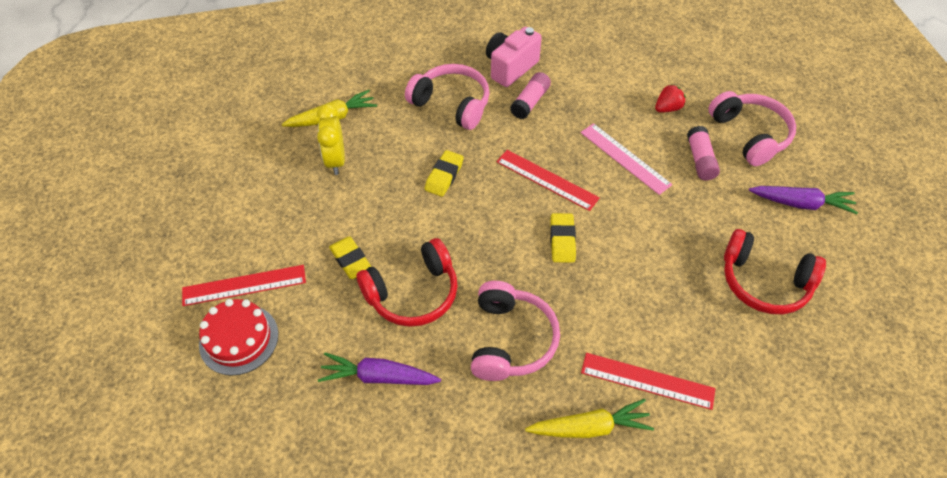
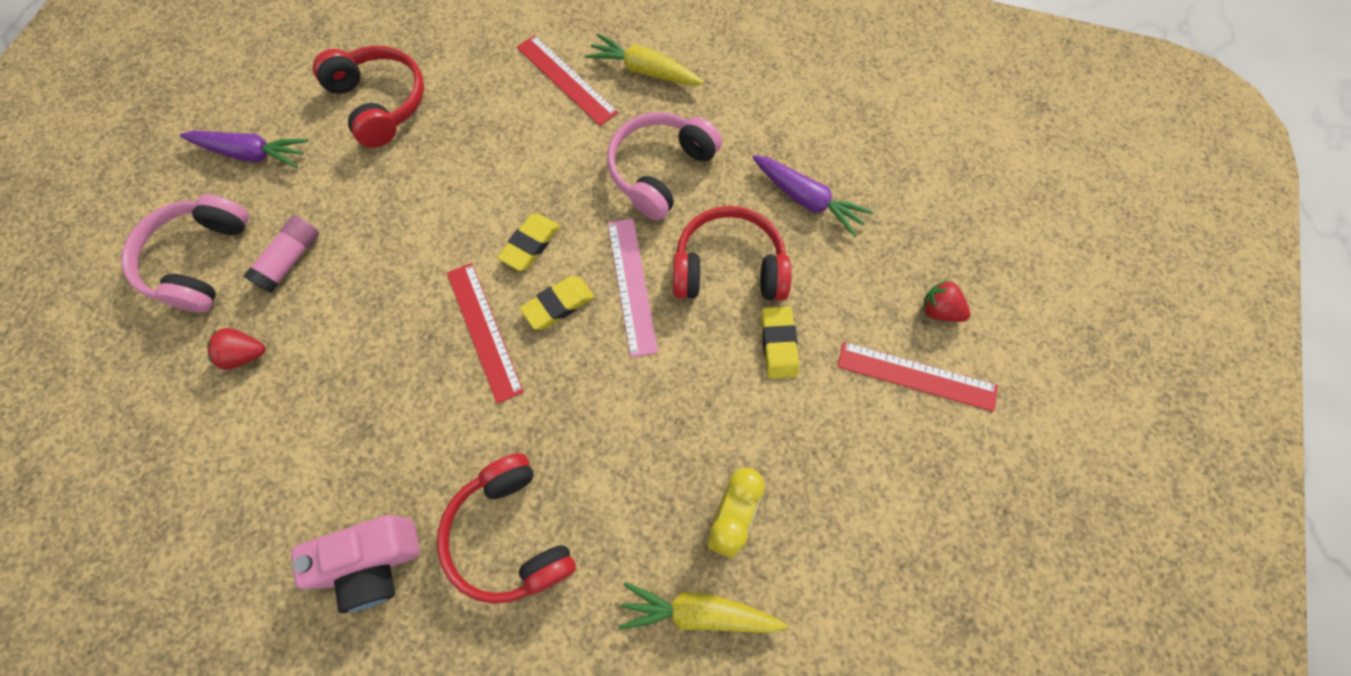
camera: 150 degrees left, 15 degrees up
red cake [199,299,278,376] -> red strawberry [923,280,970,322]
pink headphones [405,64,490,130] -> red headphones [437,453,576,604]
yellow eraser [425,150,464,197] -> yellow eraser moved to [520,276,594,330]
pink glue stick [510,72,551,119] -> none
pink ruler [580,123,672,195] -> pink ruler moved to [608,219,658,357]
purple carrot [749,186,858,214] -> purple carrot turned 150 degrees clockwise [180,131,309,168]

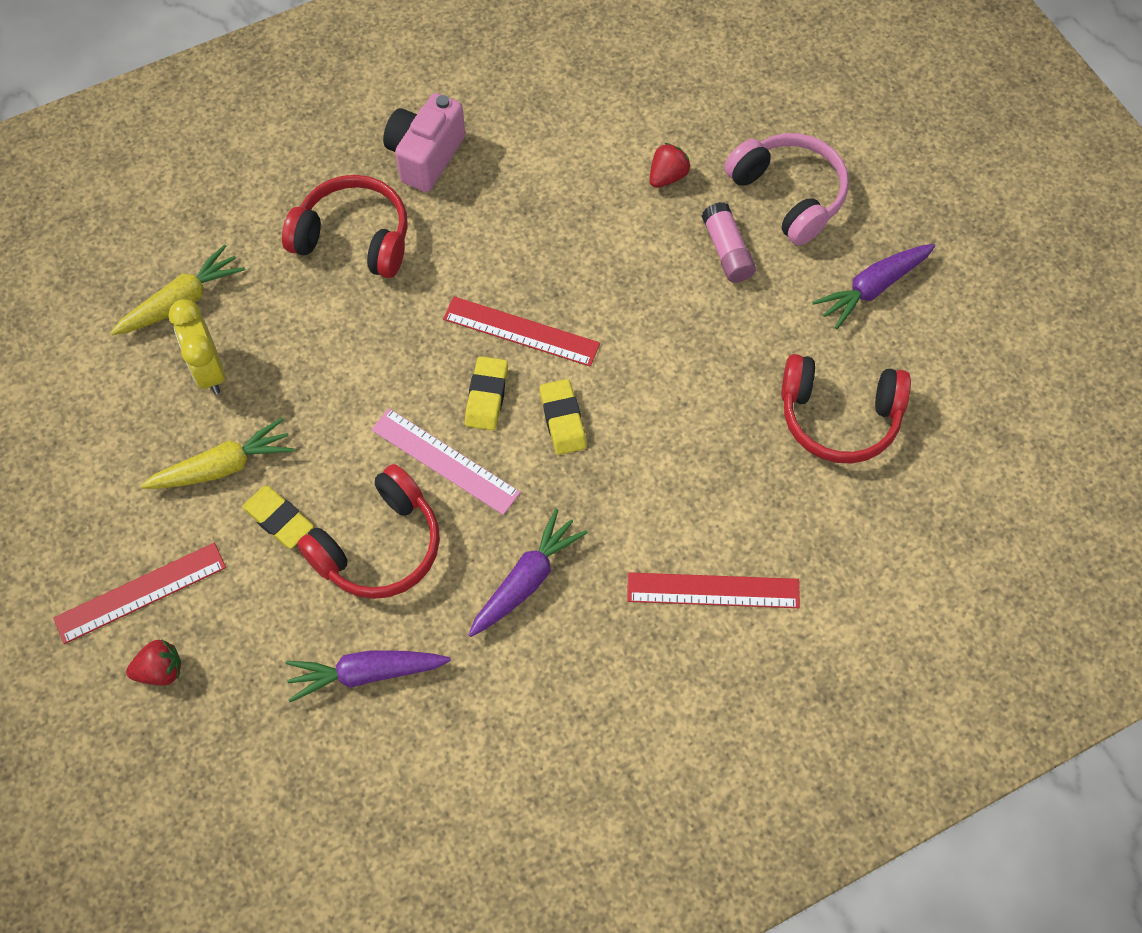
camera: 135 degrees right, 5 degrees down
yellow carrot [585,34,704,85] -> yellow carrot moved to [140,418,294,489]
pink headphones [607,112,722,221] -> purple carrot [469,509,588,637]

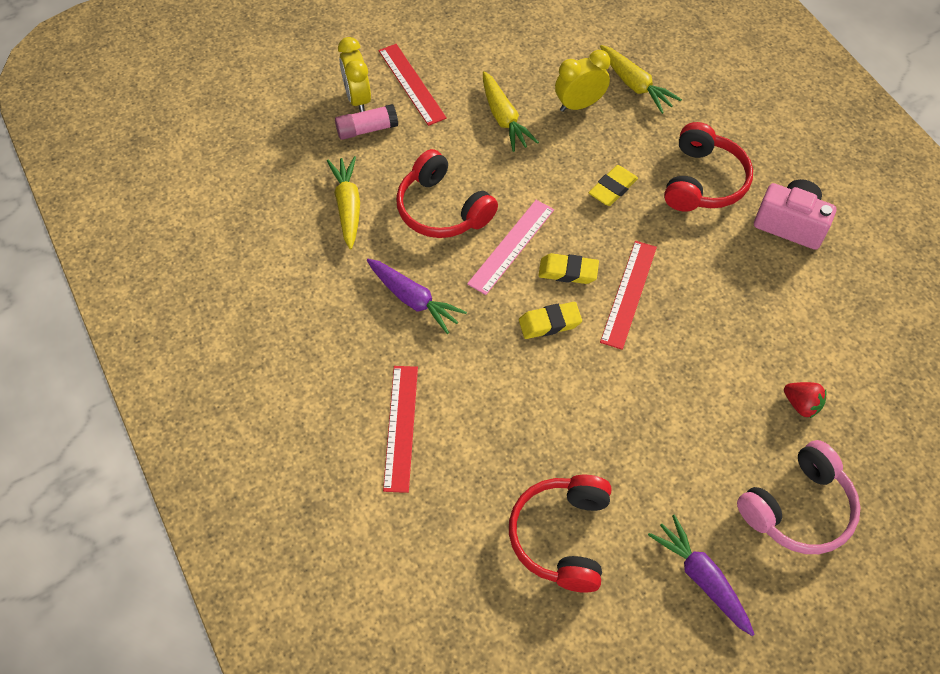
camera: 90 degrees right, 5 degrees down
red strawberry [126,640,181,686] -> yellow clock [338,37,371,112]
yellow eraser [242,486,314,548] -> yellow eraser moved to [589,165,638,206]
purple carrot [286,650,451,702] -> yellow carrot [327,156,360,249]
pink glue stick [702,202,756,283] -> pink glue stick moved to [335,104,398,140]

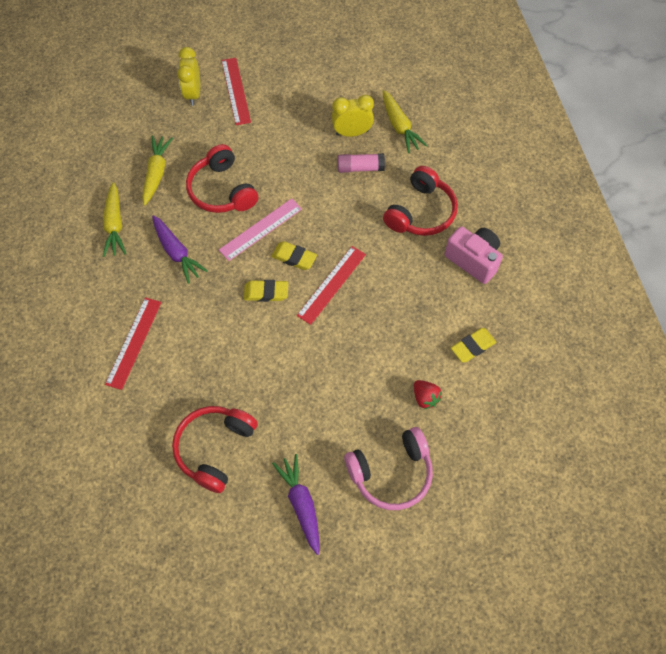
camera: 15 degrees right, 5 degrees up
pink glue stick [335,104,398,140] -> pink glue stick moved to [338,153,385,173]
yellow carrot [483,71,539,152] -> yellow carrot moved to [103,182,126,257]
yellow eraser [589,165,638,206] -> yellow eraser moved to [451,328,496,362]

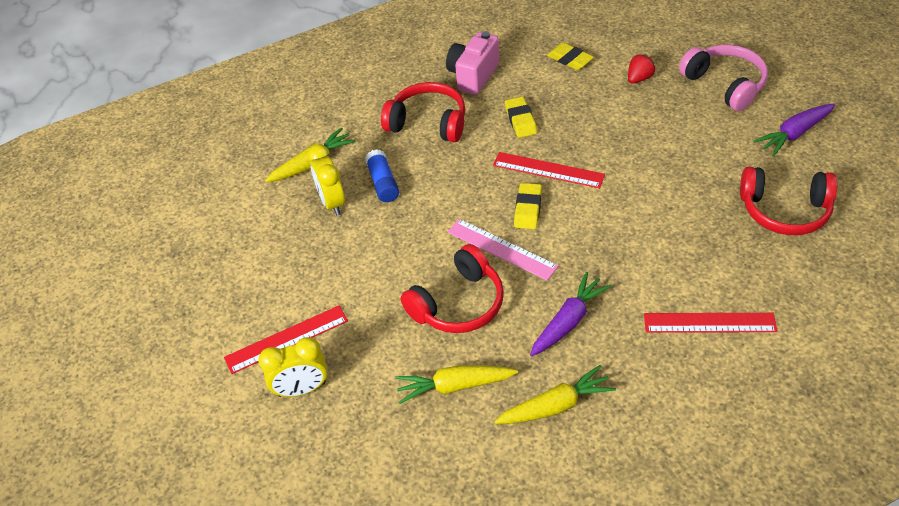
camera: 100 degrees left, 15 degrees down
yellow eraser [244,280,288,302] -> yellow eraser moved to [505,97,537,138]
pink glue stick [338,153,385,173] -> blue glue stick [365,149,399,202]

